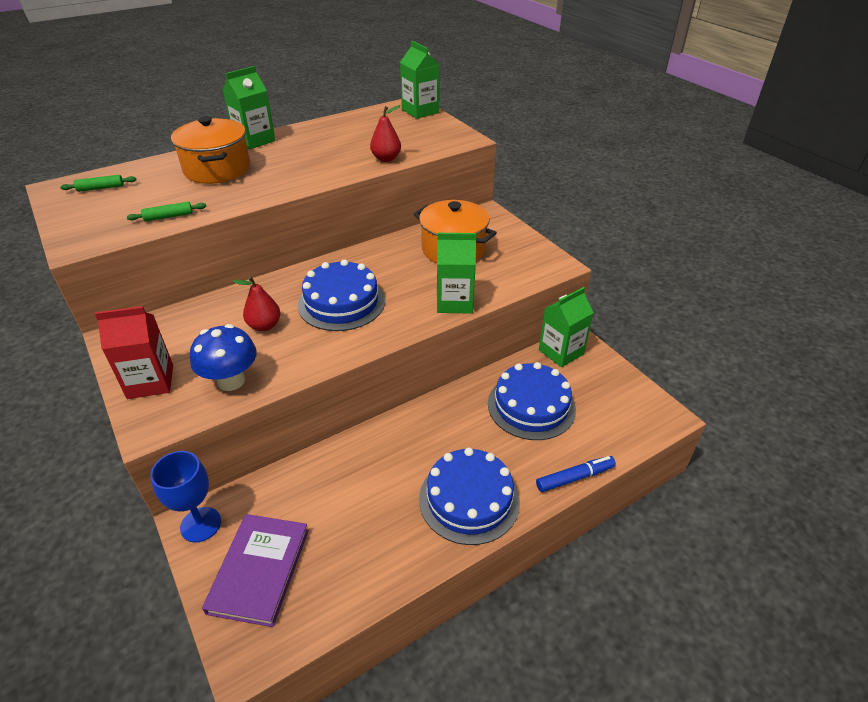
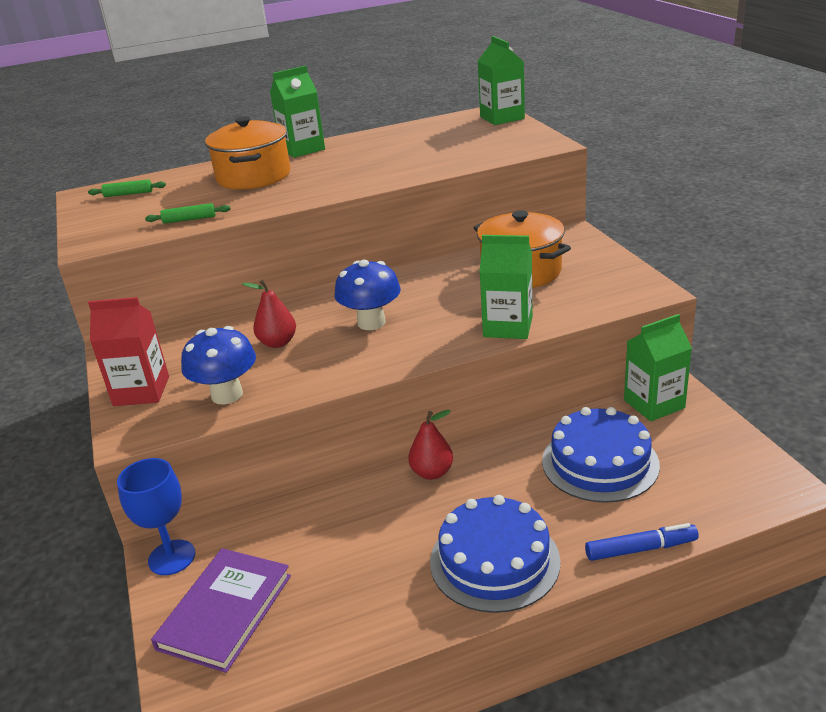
camera: 15 degrees right, 10 degrees down
blue cake [298,259,385,331] -> blue mushroom [335,260,401,330]
red pear [370,105,401,162] -> red pear moved to [408,410,453,480]

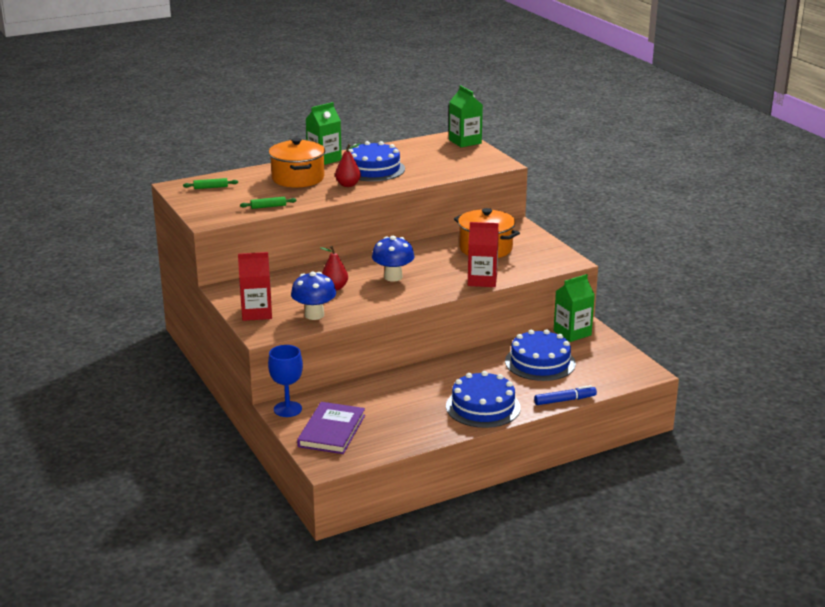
camera: 10 degrees left, 5 degrees down
red pear [408,410,453,480] -> red pear moved to [335,143,361,187]
green carton [480,235,533,339] -> red carton [468,222,499,287]
none -> blue cake [349,141,405,181]

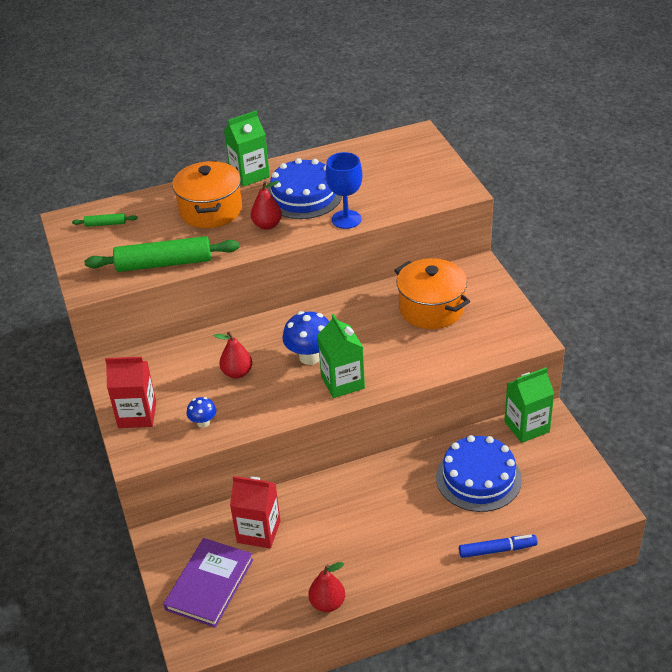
camera: 10 degrees right, 15 degrees up
green rolling pin [240,197,297,209] -> green rolling pin [84,236,240,272], size x2.25
blue goblet [268,345,303,417] -> blue goblet moved to [326,152,362,229]
blue mushroom [291,272,336,320] -> blue mushroom [187,397,216,428], size x0.55
blue cake [446,371,521,428] -> none
green carton [449,85,483,147] -> green carton moved to [317,314,365,398]
red carton [468,222,499,287] -> red carton moved to [230,476,281,548]
none -> red pear [308,562,345,612]

